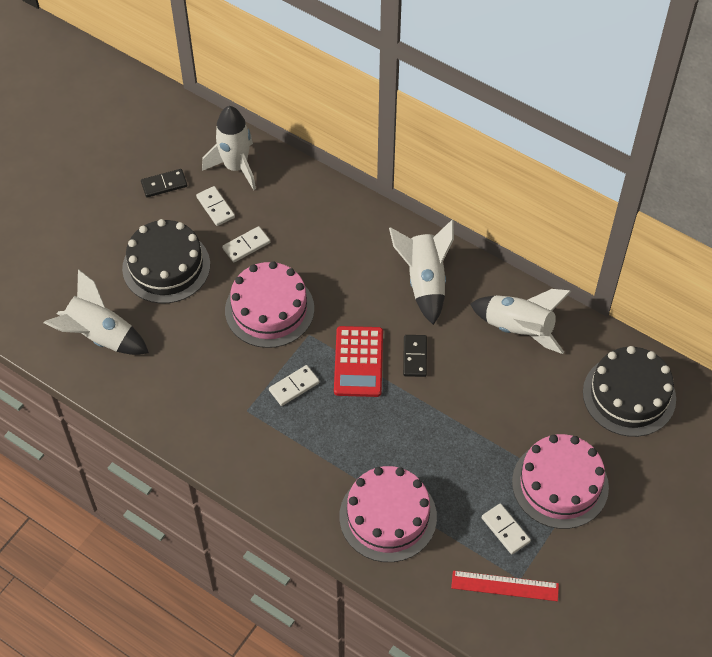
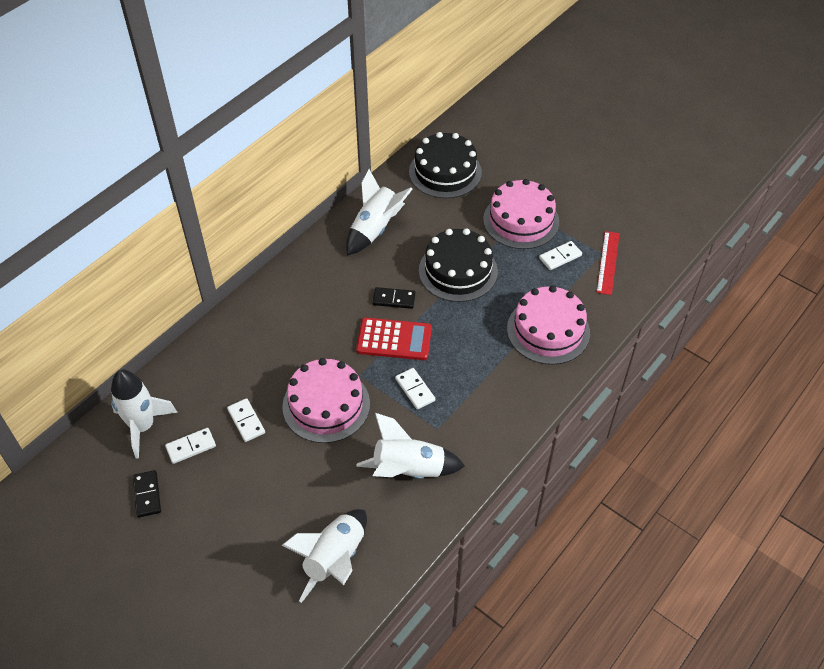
camera: 85 degrees left, 5 degrees down
black cake [122,219,210,303] -> black cake moved to [419,228,498,302]
white rocket [389,220,454,325] -> white rocket moved to [357,413,465,479]

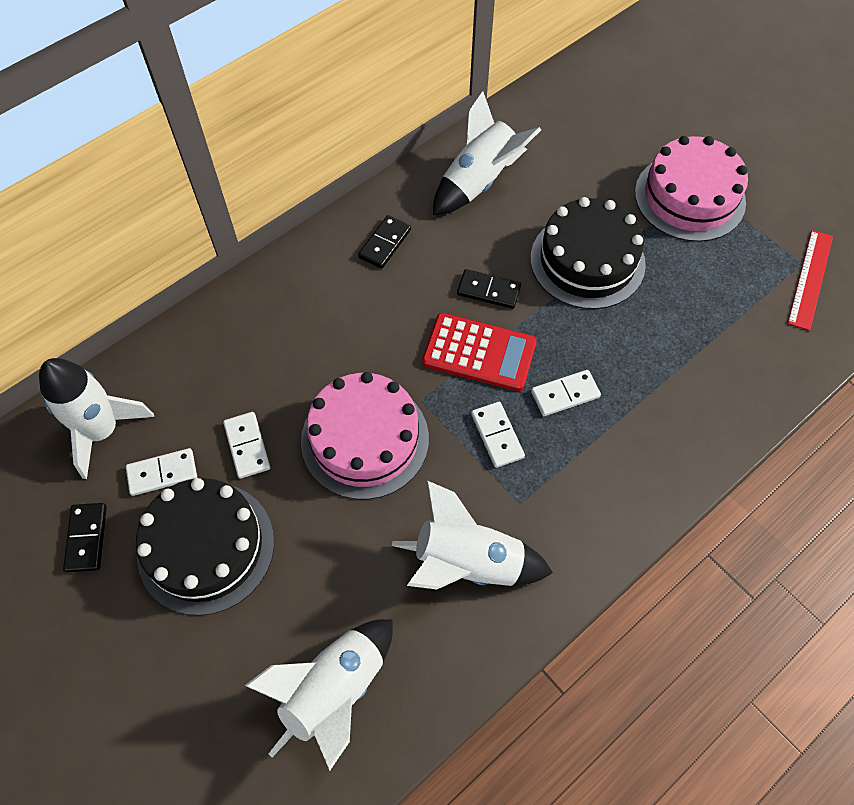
camera: 10 degrees right, 10 degrees up
black cake [409,132,482,198] -> black cake moved to [136,478,274,616]
pink cake [507,286,590,365] -> none
white domino [539,241,582,270] -> white domino moved to [531,370,601,416]
none -> black domino [358,215,411,269]

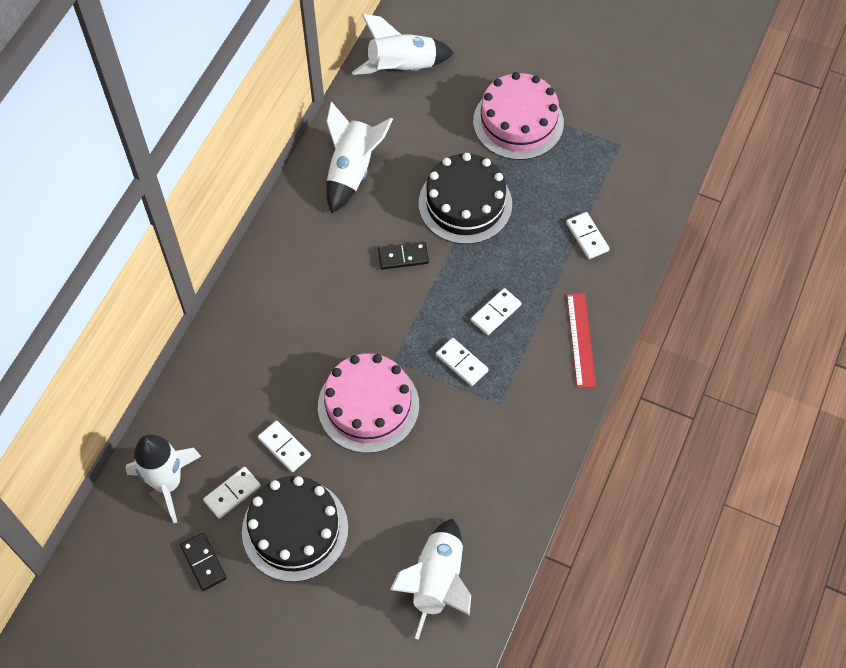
camera: 25 degrees left, 0 degrees up
black domino [358,215,411,269] -> none
white rocket [392,481,553,589] -> white rocket moved to [352,14,454,75]
red calculator [422,313,537,391] -> none
red ruler [787,230,833,331] -> red ruler moved to [567,293,596,388]
none -> white domino [566,212,610,259]

